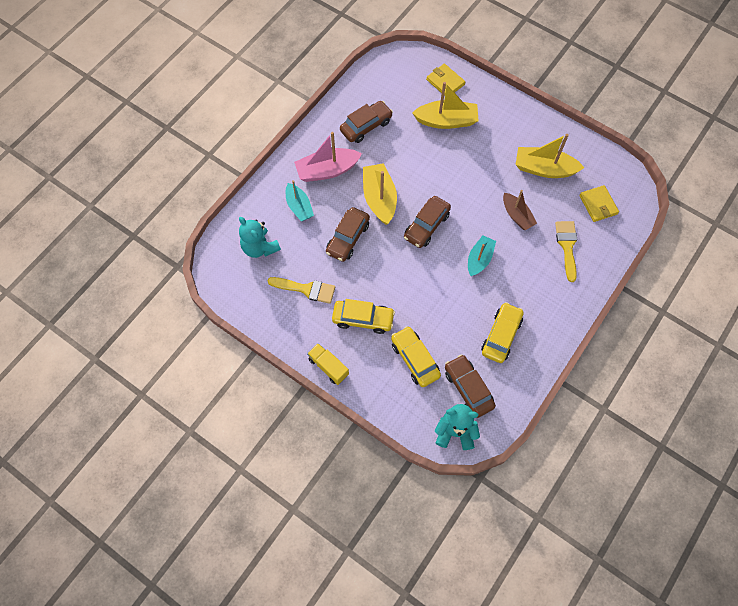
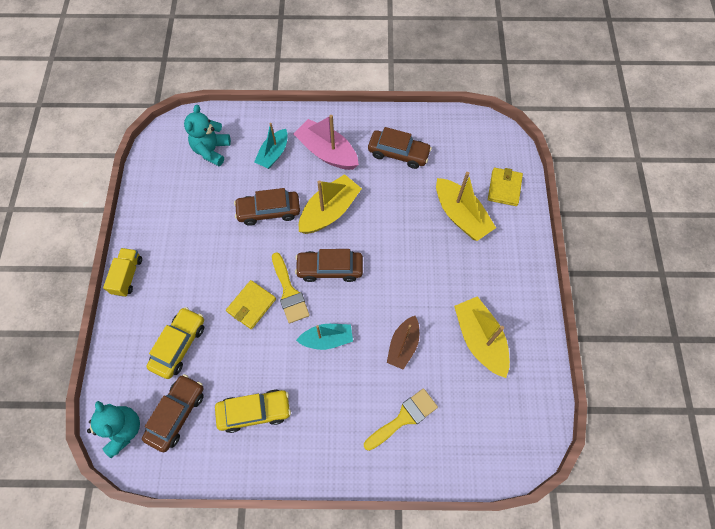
camera: 55 degrees right, 0 degrees up
yellow brush [268,277,335,304] -> yellow brush moved to [272,252,310,323]
yellow car [332,299,395,334] -> none
yellow wallet [579,185,619,222] -> yellow wallet moved to [226,280,276,329]

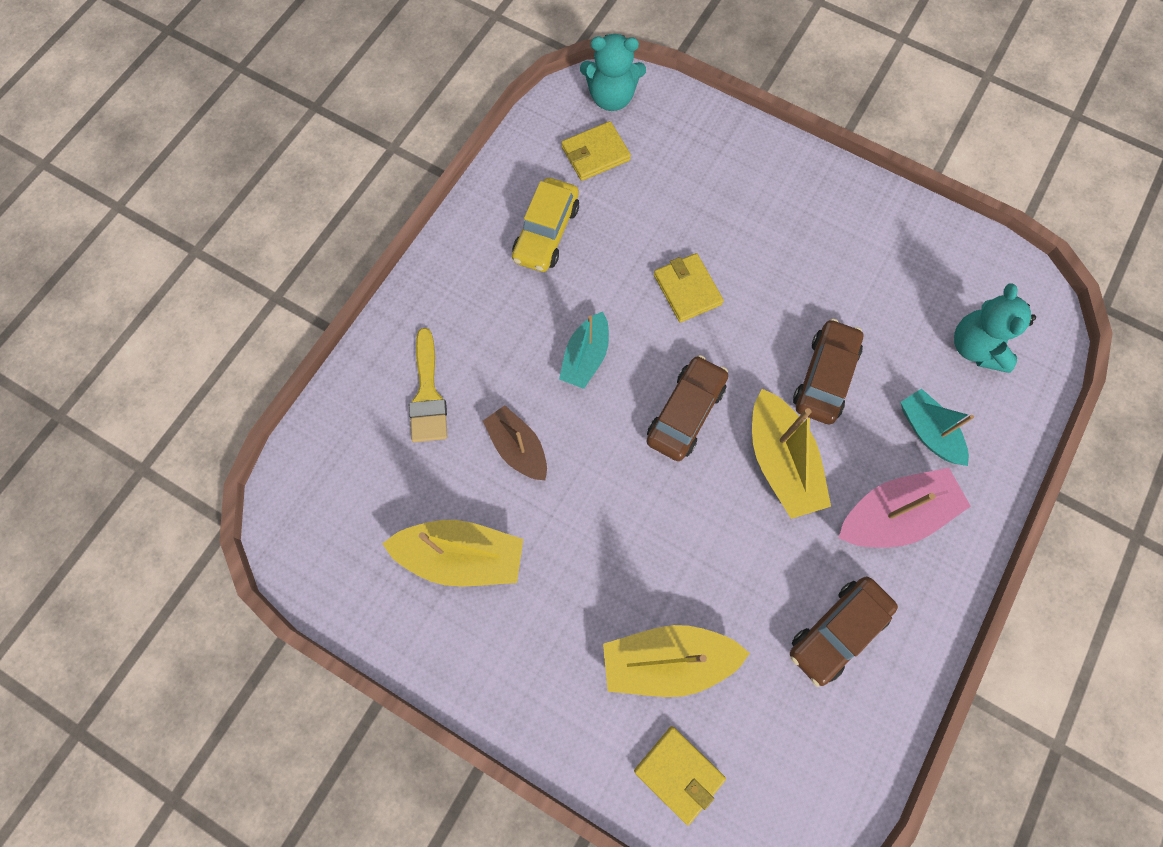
camera: 120 degrees right, 5 degrees up
yellow truck [103,248,142,297] -> none
brown car [142,374,204,452] -> yellow wallet [561,121,631,181]
yellow car [147,307,204,379] -> none
turquoise teddy bear [184,105,231,166] -> turquoise teddy bear turned 135 degrees counterclockwise [954,283,1036,373]
yellow brush [272,252,310,323] -> none

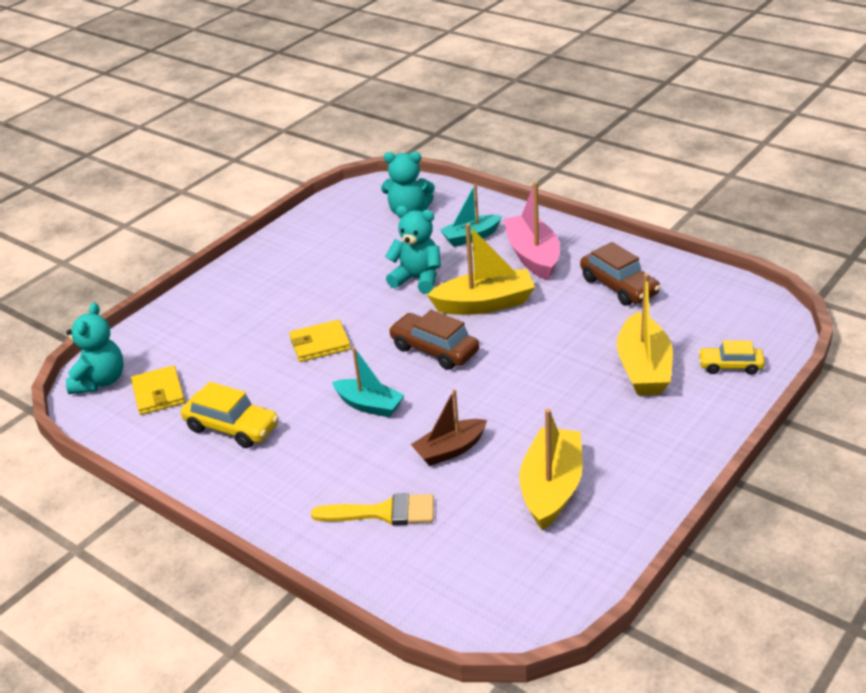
camera: 80 degrees left, 35 degrees down
yellow wallet [634,726,726,825] -> yellow car [698,340,765,375]
brown car [793,319,863,424] -> turquoise teddy bear [385,206,441,294]

